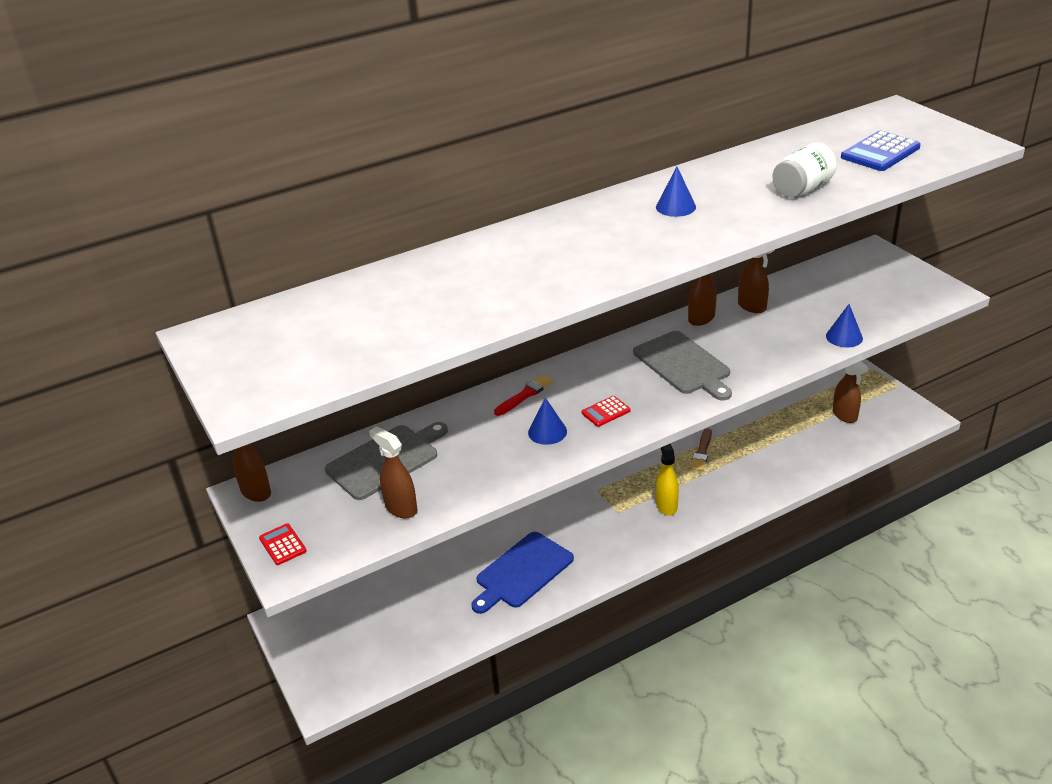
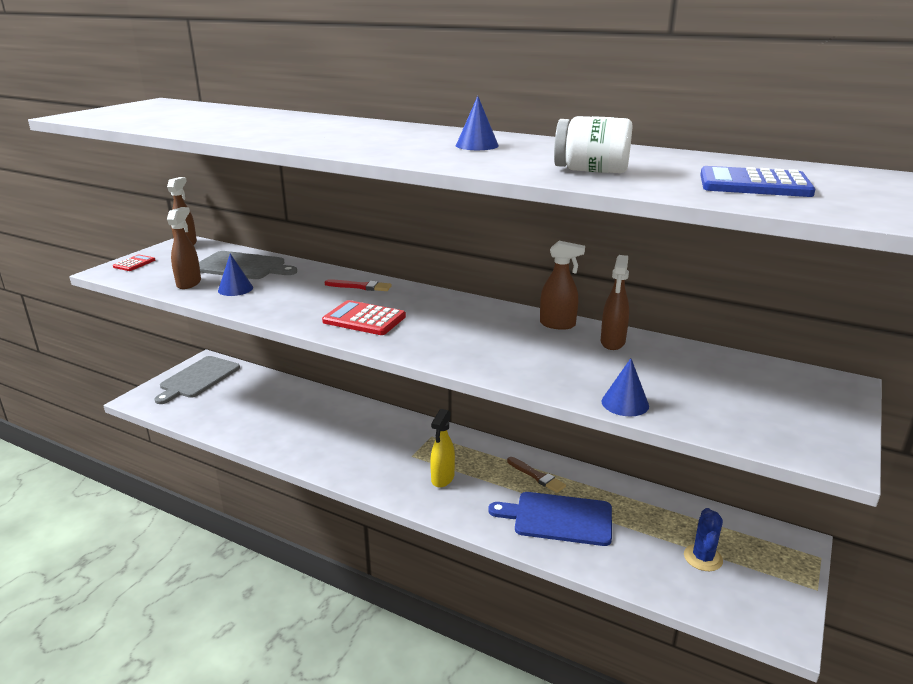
camera: 55 degrees right, 10 degrees down
blue cutting board [471,532,574,614] -> blue cutting board moved to [488,492,612,546]
blue cone [528,398,567,445] -> blue cone moved to [218,253,253,296]
red calculator [582,396,630,427] -> red calculator [322,300,406,335], size x1.74
grey cutting board [633,331,732,400] -> grey cutting board moved to [155,356,240,404]
yellow spray bottle [656,443,679,516] -> yellow spray bottle turned 150 degrees clockwise [430,409,455,487]
brown brush [690,428,712,471] -> brown brush turned 120 degrees counterclockwise [507,457,566,493]
brown spray bottle [833,361,869,423] -> blue cactus [684,508,723,571]

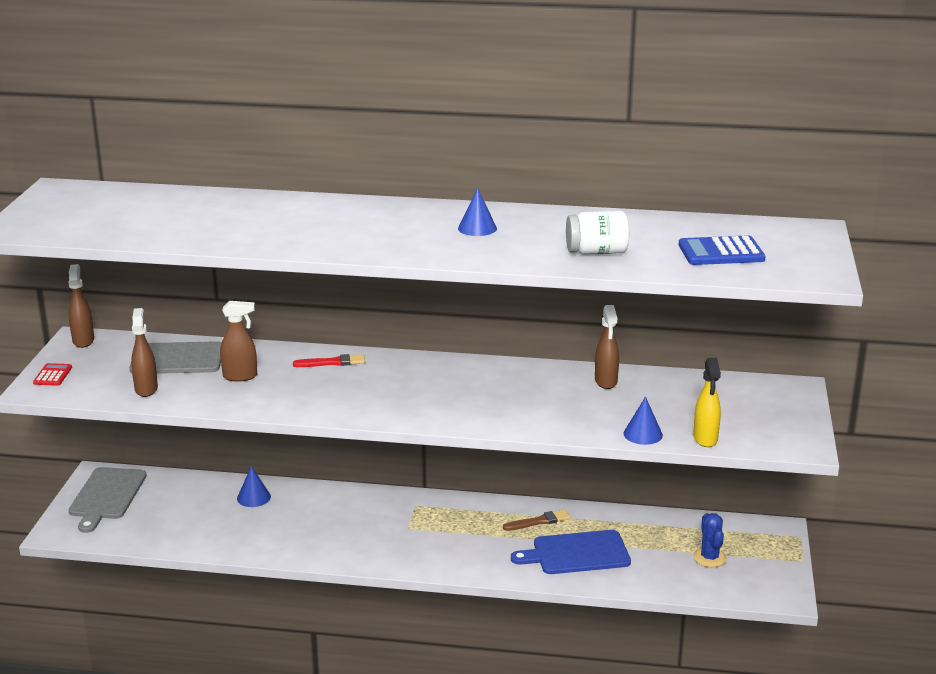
camera: 20 degrees left, 0 degrees up
blue cone [218,253,253,296] -> blue cone moved to [237,466,271,507]
red calculator [322,300,406,335] -> none
yellow spray bottle [430,409,455,487] -> yellow spray bottle moved to [693,358,721,447]
brown brush [507,457,566,493] -> brown brush turned 45 degrees counterclockwise [503,510,570,531]
brown spray bottle [540,241,585,330] -> brown spray bottle moved to [220,301,257,382]

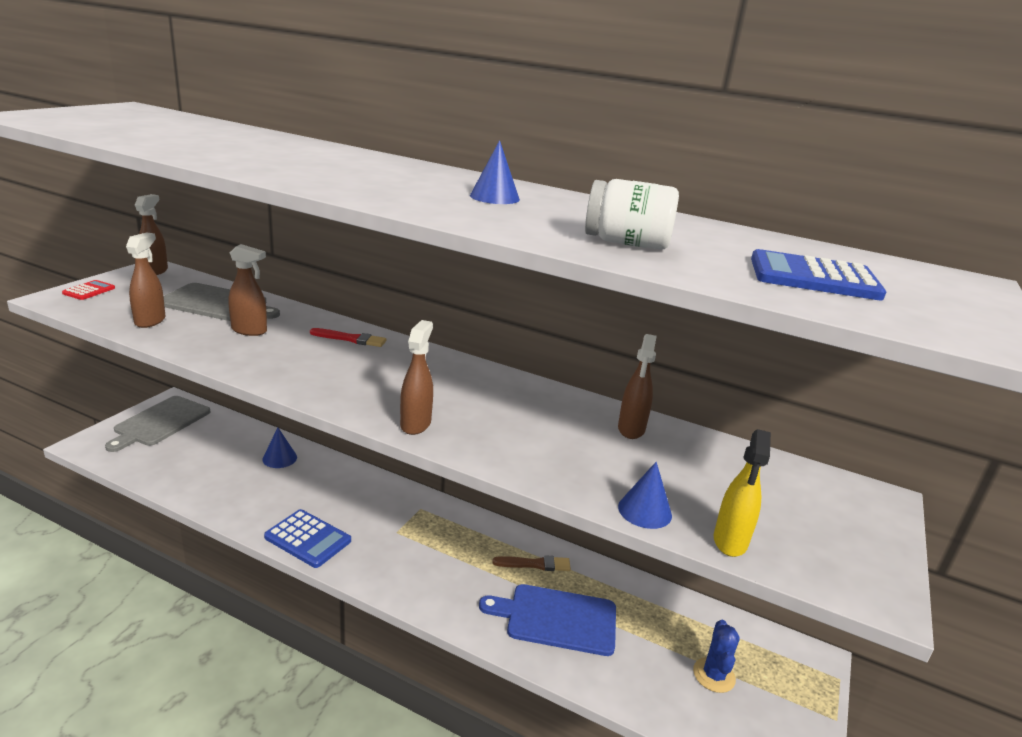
camera: 15 degrees right, 0 degrees up
none -> blue calculator [264,509,351,568]
none -> brown spray bottle [400,320,433,435]

